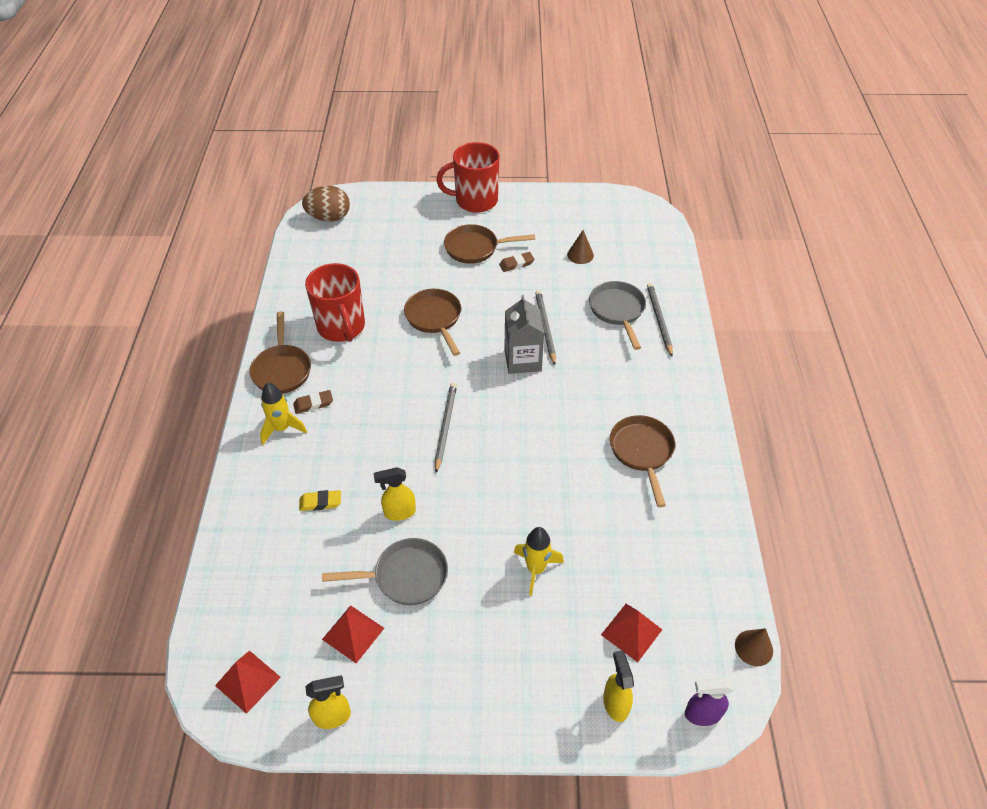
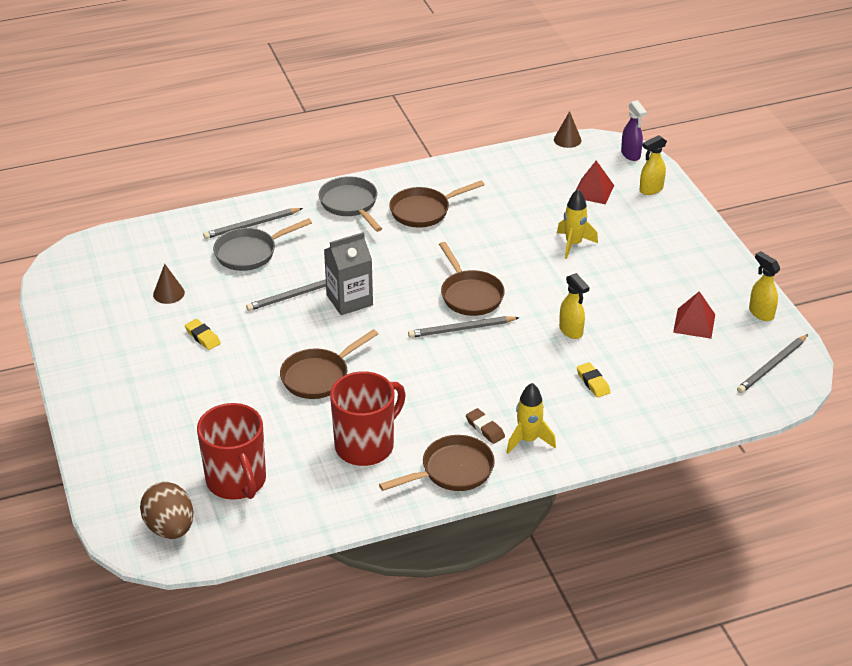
camera: 110 degrees left, 10 degrees down
red pyramid [215,651,281,714] -> grey pencil [737,334,808,393]
grey pan [322,538,448,605] -> grey pan moved to [319,176,382,232]
red mug [436,142,500,213] -> red mug moved to [197,403,266,500]
brown pan [444,224,535,264] -> brown pan moved to [439,242,505,316]
brown eraser [499,252,534,272] -> yellow eraser [185,319,221,350]

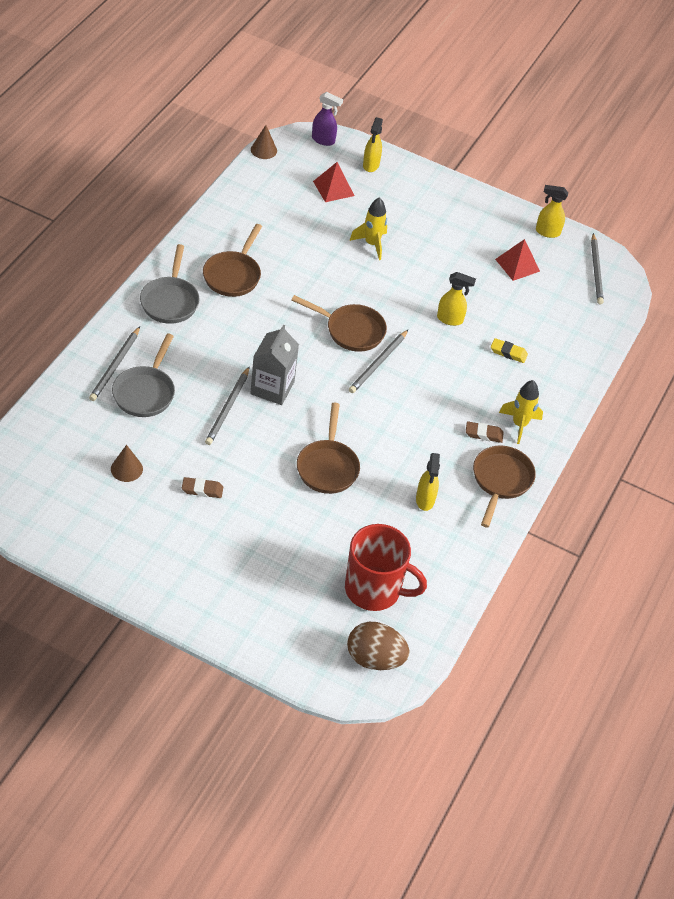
camera: 50 degrees left, 10 degrees up
yellow eraser [185,319,221,350] -> brown eraser [182,477,223,498]
grey pan [319,176,382,232] -> grey pan turned 105 degrees counterclockwise [140,244,200,324]
red mug [330,371,406,466] -> yellow spray bottle [416,453,440,511]

